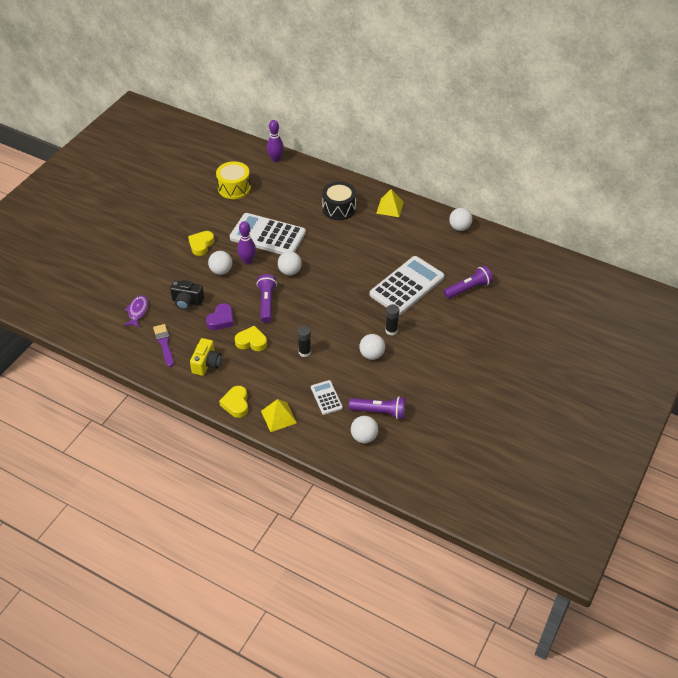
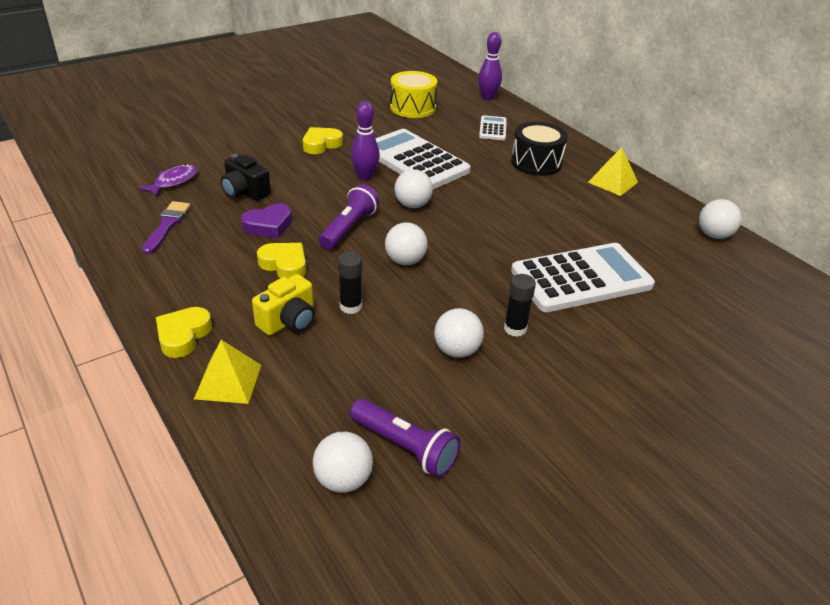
camera: 25 degrees right, 10 degrees down
yellow camera [190,338,221,376] -> yellow camera moved to [252,274,315,336]
white ball [208,251,232,275] -> white ball moved to [385,223,428,265]
white calculator [311,380,343,415] -> white calculator moved to [479,115,507,140]
purple flashlight [444,266,493,299] -> none

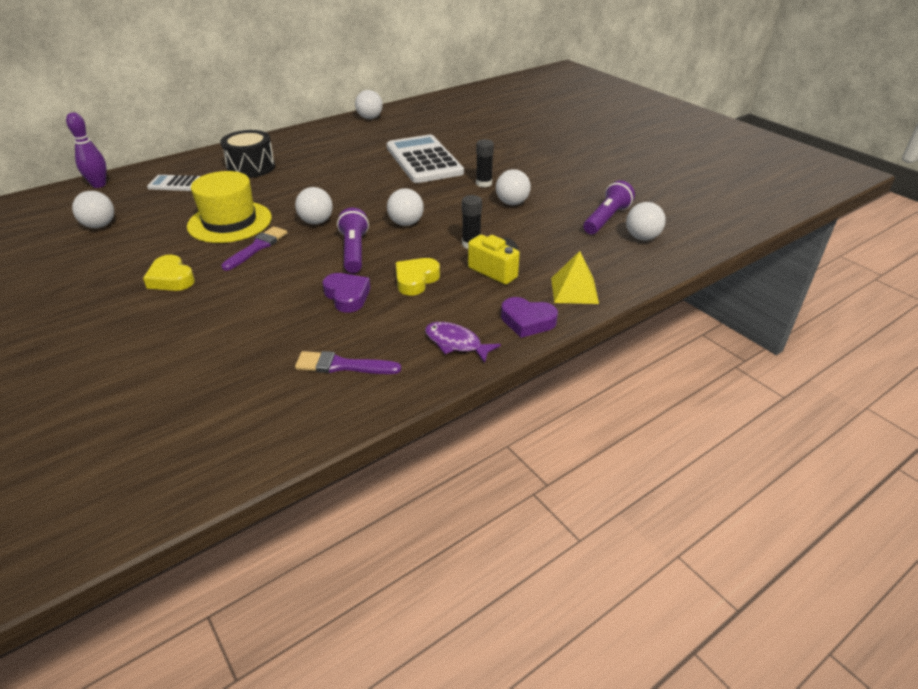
camera: 90 degrees left, 0 degrees up
purple fish [138,164,198,197] -> purple fish moved to [425,322,501,363]
yellow heart [156,307,212,358] -> purple heart [501,297,558,338]
black camera [221,154,271,201] -> none
purple flashlight [319,184,379,250] -> purple flashlight turned 60 degrees clockwise [337,208,369,273]
purple bowling pin [351,101,380,181] -> purple brush [221,226,287,271]
white calculator [375,129,471,189] -> yellow hat [187,171,272,243]
yellow drum [390,71,437,118] -> white ball [72,191,114,228]
yellow pyramid [588,147,638,196] -> none

